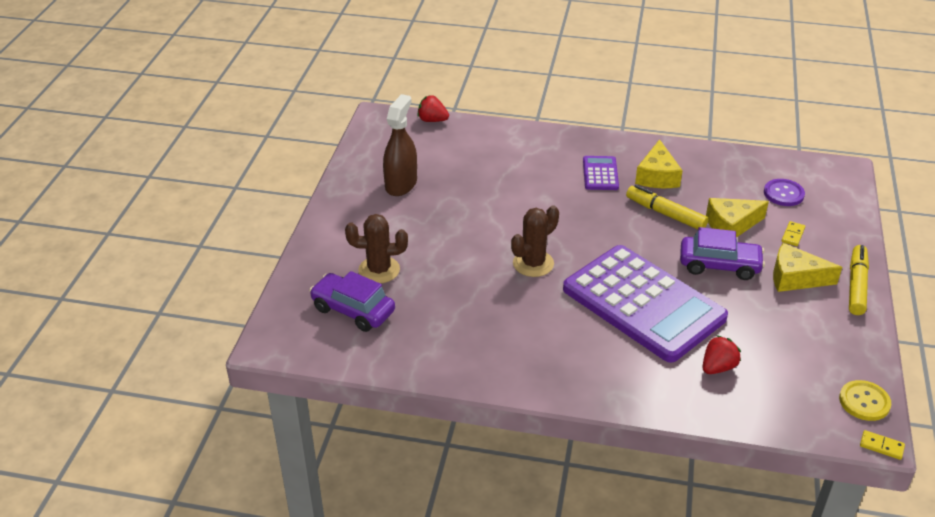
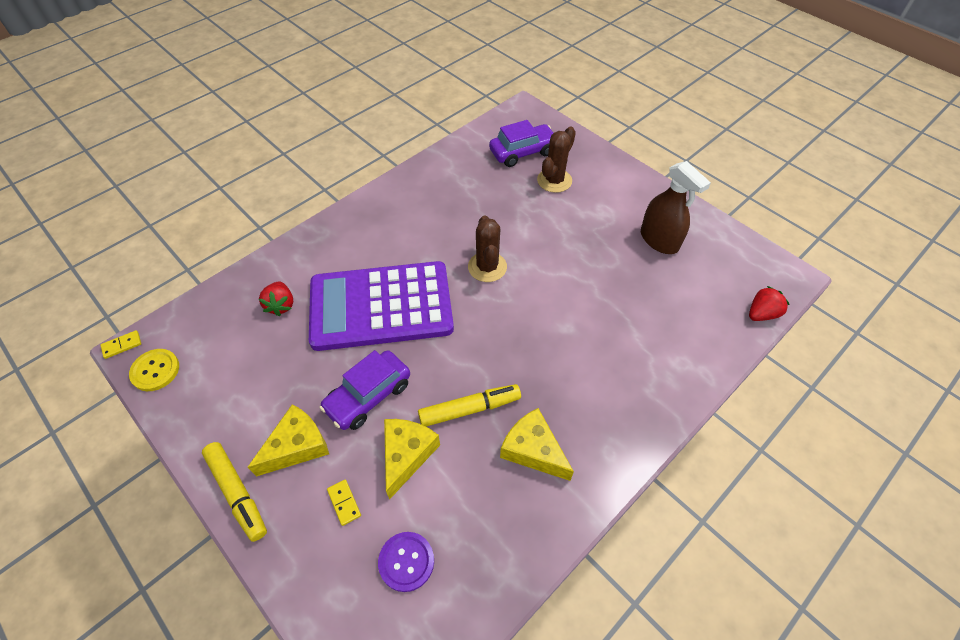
camera: 125 degrees right, 15 degrees up
purple calculator [583,156,619,190] -> none

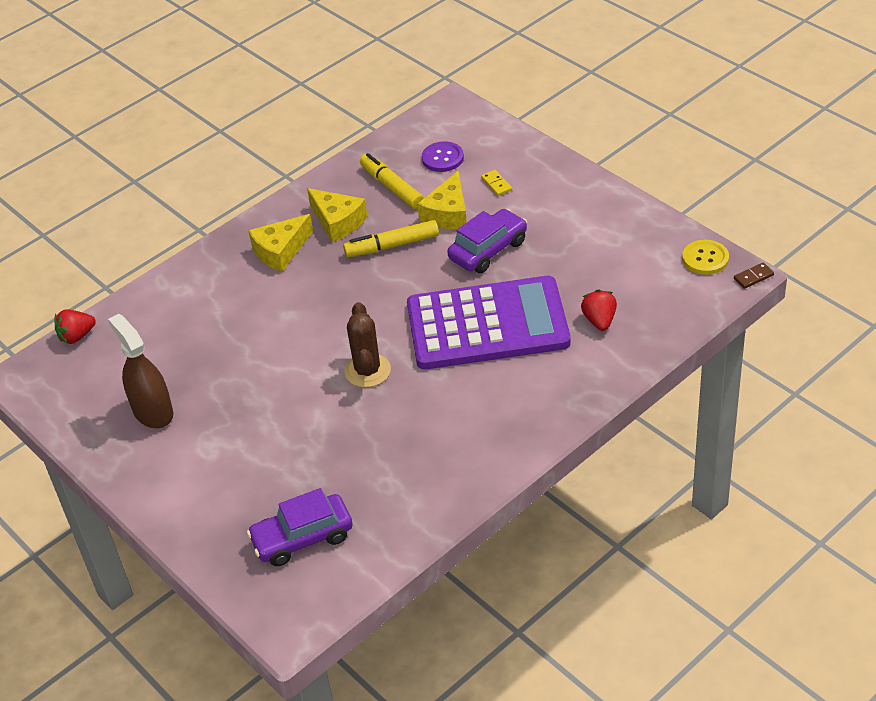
camera: 175 degrees left, 10 degrees down
yellow domino [101,330,141,359] -> brown domino [734,263,774,289]
yellow marker [202,442,267,542] -> yellow marker moved to [360,153,424,209]
yellow cheese [248,404,329,477] -> yellow cheese moved to [248,214,313,272]
brown cactus [537,126,576,193] -> none

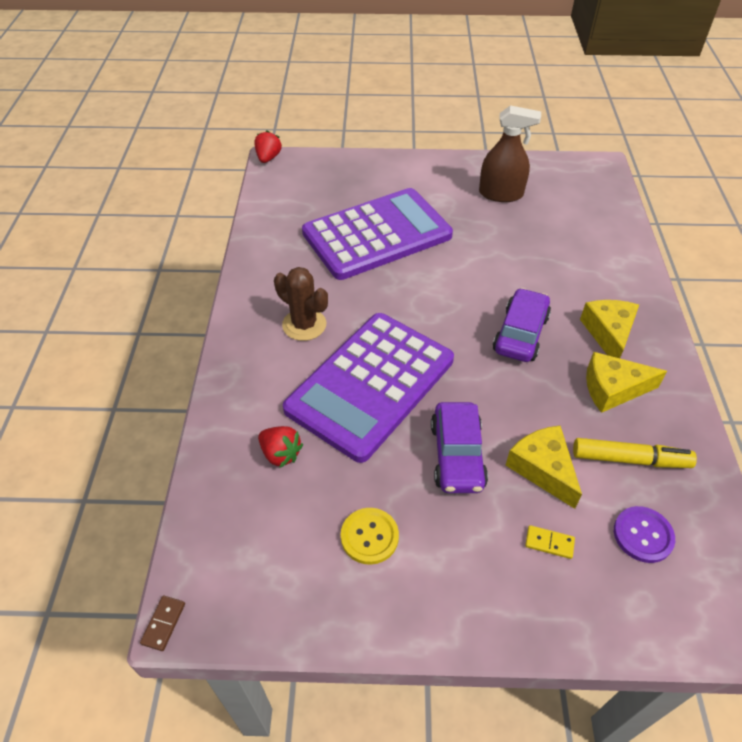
camera: 130 degrees right, 5 degrees up
red strawberry [55,309,96,344] -> red strawberry moved to [254,131,282,163]
purple car [247,488,353,566] -> purple car moved to [493,288,551,362]
yellow marker [343,220,439,257] -> none
brown cactus [344,302,391,388] -> brown cactus moved to [274,267,328,341]
yellow button [682,240,729,275] -> yellow button moved to [341,508,399,565]
none -> purple calculator [302,188,453,280]

